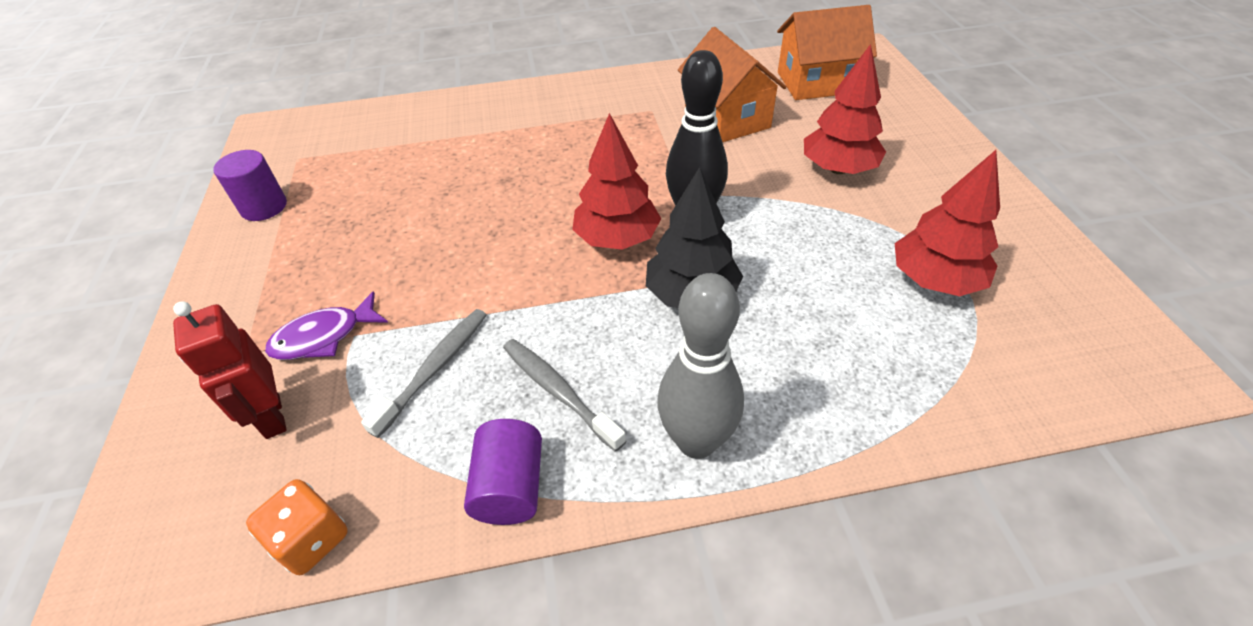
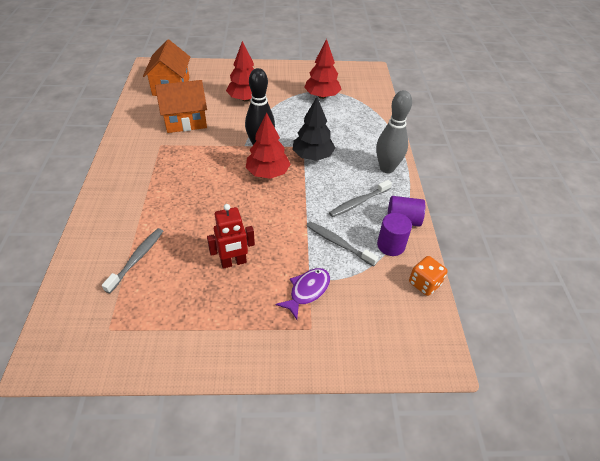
camera: 85 degrees left, 0 degrees up
red robot [173,301,287,439] -> red robot moved to [207,204,255,269]
purple cylinder [213,150,287,221] -> purple cylinder moved to [377,213,412,256]
purple fish [265,291,388,360] -> purple fish turned 120 degrees counterclockwise [276,268,330,320]
none -> grey toothbrush [102,228,163,293]

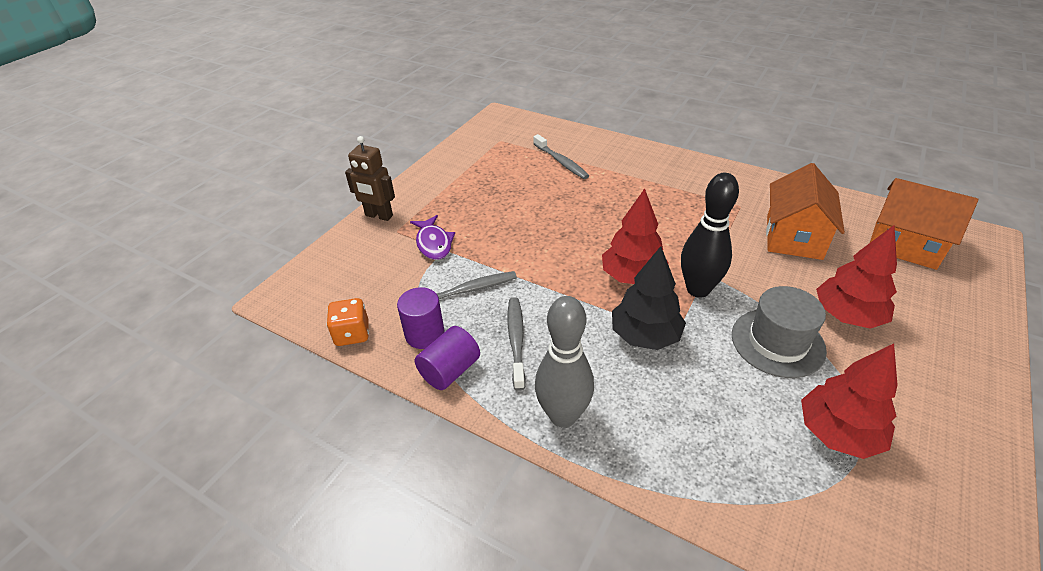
camera: 125 degrees right, 5 degrees down
red robot [207,204,255,269] -> none
none -> brown robot [345,136,395,221]
none -> grey hat [732,286,827,378]

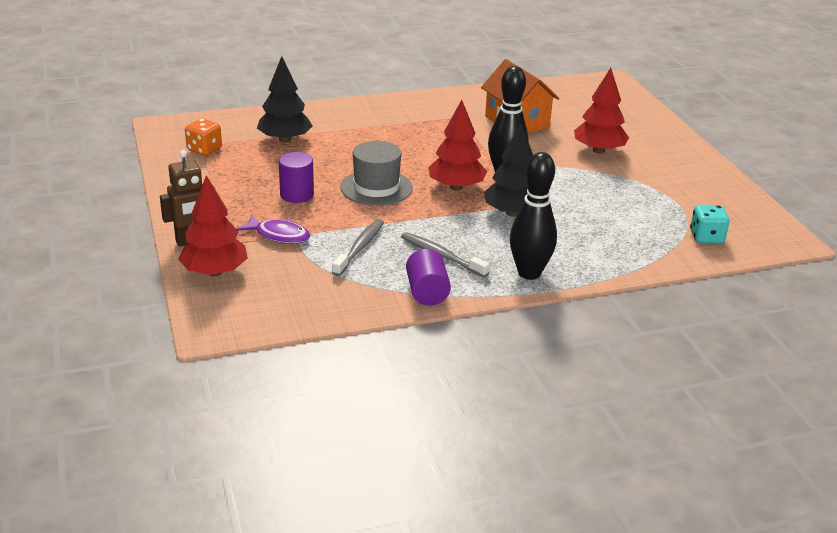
camera: 50 degrees left, 10 degrees down
orange dice [327,298,369,346] -> orange dice moved to [185,119,222,156]
purple cylinder [397,287,445,349] -> purple cylinder moved to [279,152,314,203]
grey toothbrush [533,134,589,179] -> black tree [257,56,312,143]
grey bowling pin [535,296,594,428] -> black bowling pin [510,152,557,280]
grey hat [732,286,827,378] -> grey hat moved to [340,141,413,206]
red tree [801,344,897,459] -> red tree moved to [178,175,248,276]
orange house [870,178,978,270] -> none
none -> turquoise dice [690,205,730,244]

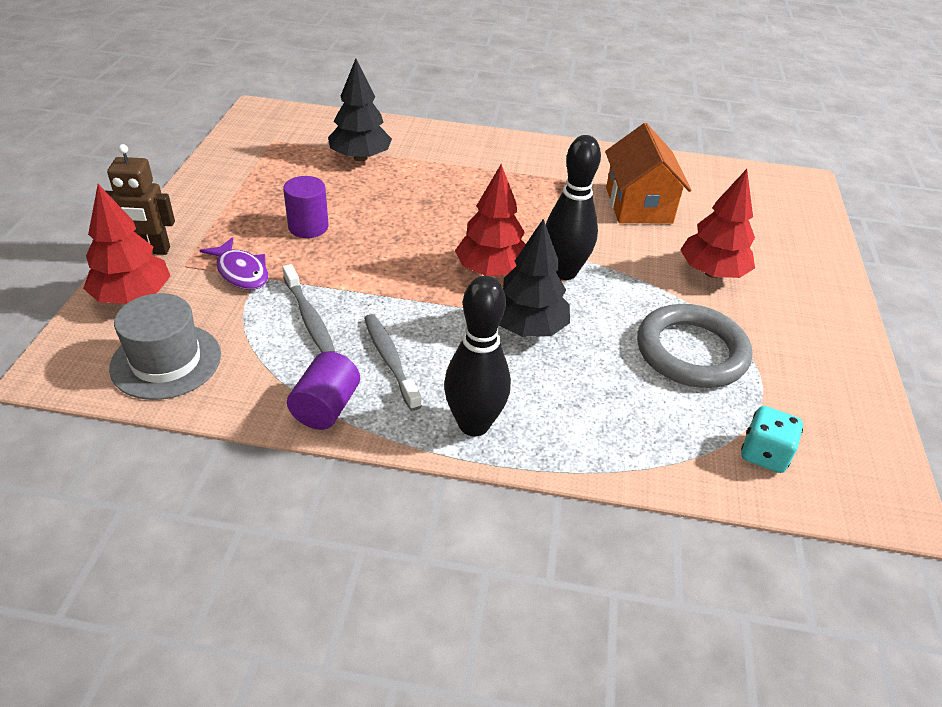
camera: 25 degrees right, 10 degrees up
orange dice [185,119,222,156] -> none
grey toothbrush [332,219,384,276] -> grey toothbrush turned 105 degrees clockwise [282,264,335,352]
grey hat [340,141,413,206] -> grey hat moved to [109,293,221,400]
none -> grey ring [637,304,752,388]

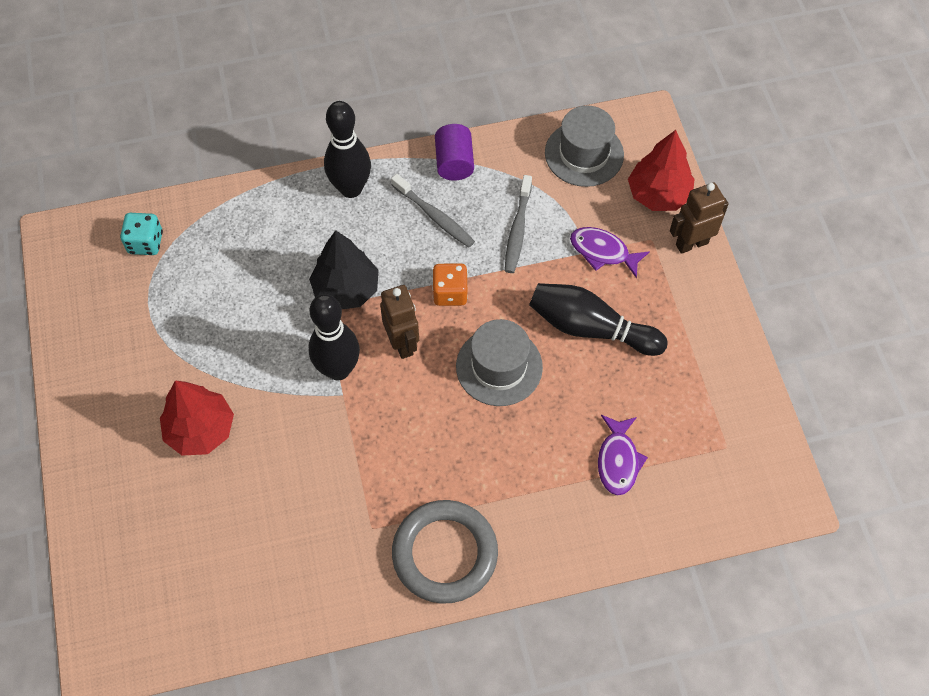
camera: 160 degrees right, 20 degrees up
grey toothbrush [282,264,335,352] -> grey toothbrush turned 120 degrees counterclockwise [505,175,532,273]
purple cylinder [283,176,329,238] -> black bowling pin [529,283,668,356]
black tree [328,58,392,161] -> purple fish [598,415,648,496]
red tree [455,164,526,276] -> brown robot [380,285,419,359]
orange house [605,123,691,223] -> none
grey ring [637,304,752,388] -> grey ring moved to [392,500,498,604]
none -> orange dice [432,263,468,306]
none -> grey hat [456,319,543,406]

